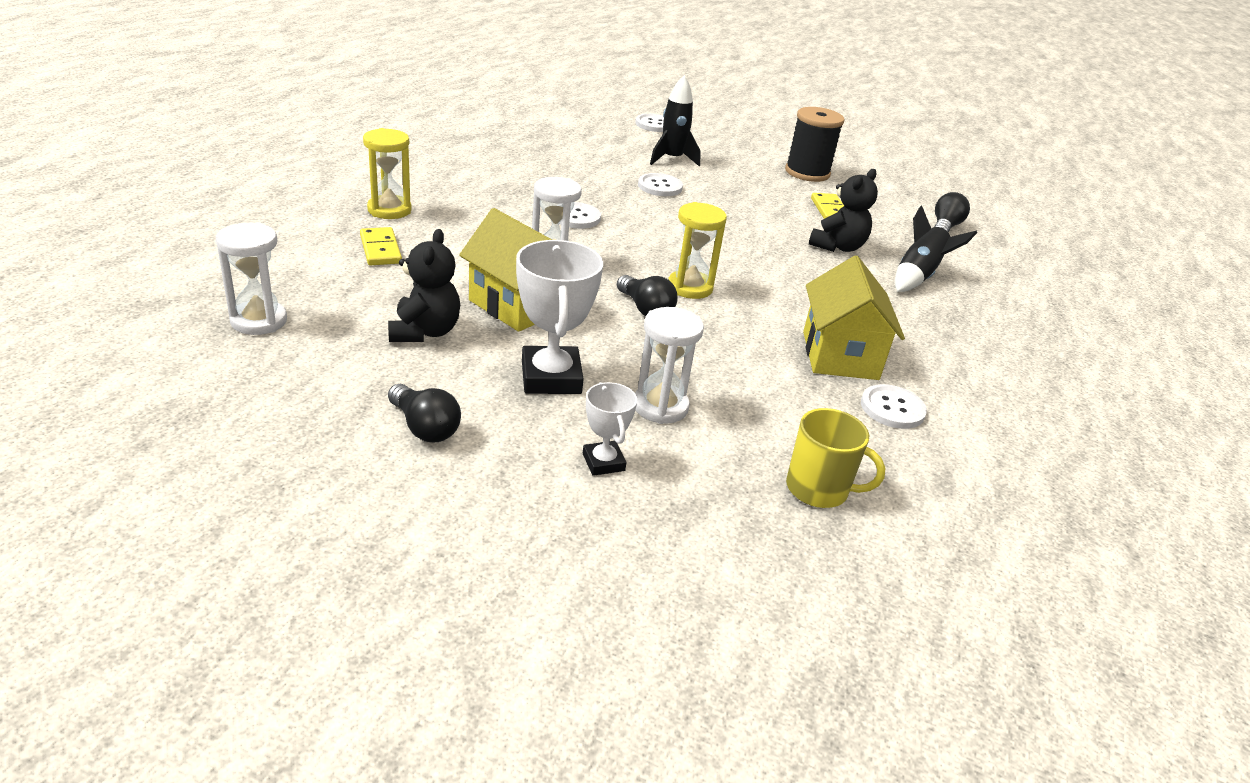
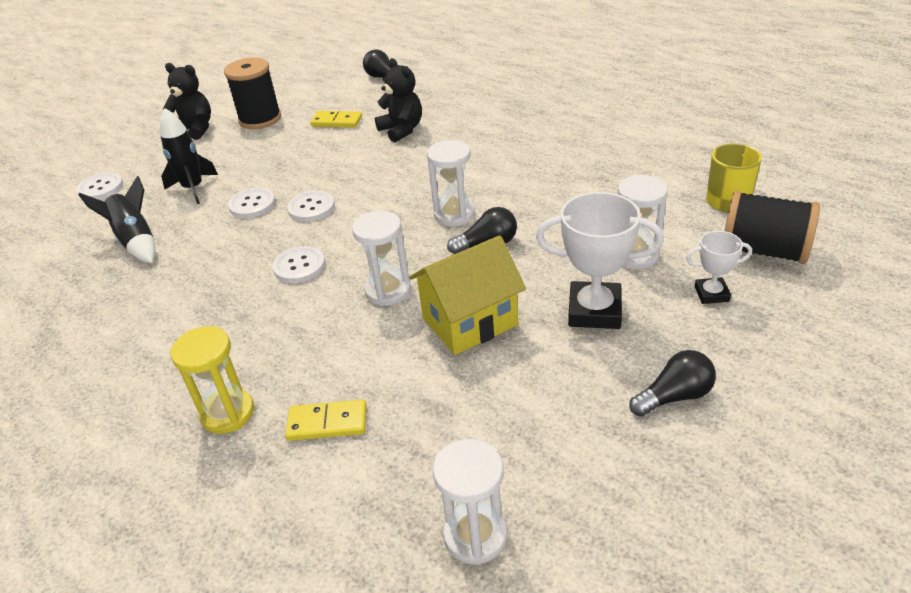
camera: 65 degrees left, 5 degrees up
black teddy bear [388,229,460,342] -> black teddy bear moved to [163,63,211,140]
yellow hourglass [668,202,727,299] -> white hourglass [427,140,475,226]
yellow house [803,256,905,380] -> none
white button [861,384,927,429] -> white button moved to [287,191,335,222]
black rocket [895,206,977,292] -> black rocket moved to [78,176,155,263]
none -> black spool [725,191,820,264]

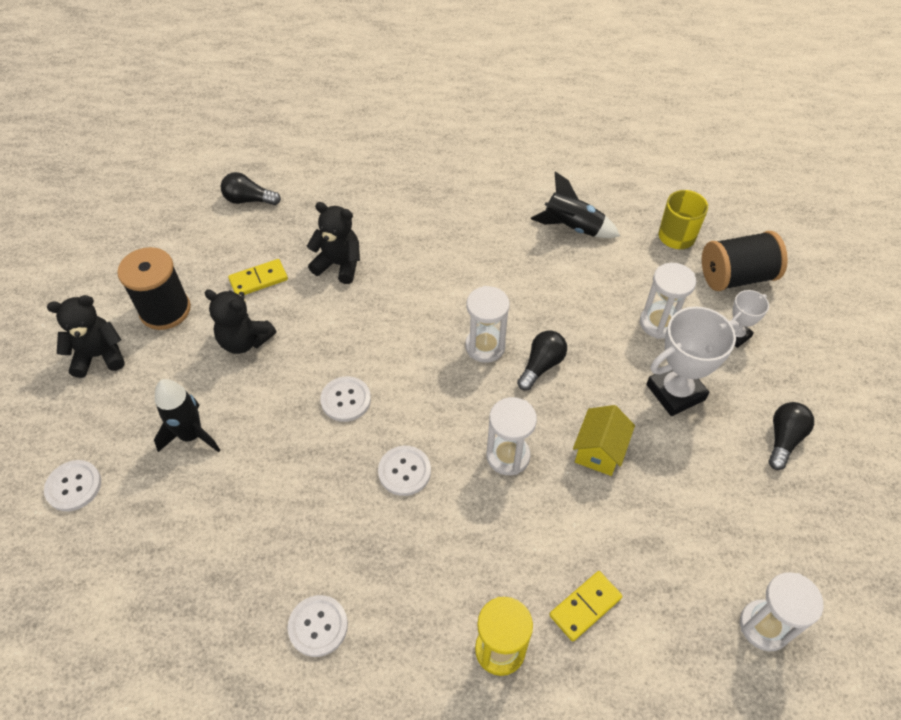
camera: 40 degrees left, 15 degrees up
black rocket [78,176,155,263] -> black rocket moved to [531,172,620,238]
white button [228,188,276,218] -> white button moved to [288,595,348,657]
yellow house [409,235,526,355] -> yellow house [573,405,635,476], size x0.66
none -> black teddy bear [204,289,276,354]

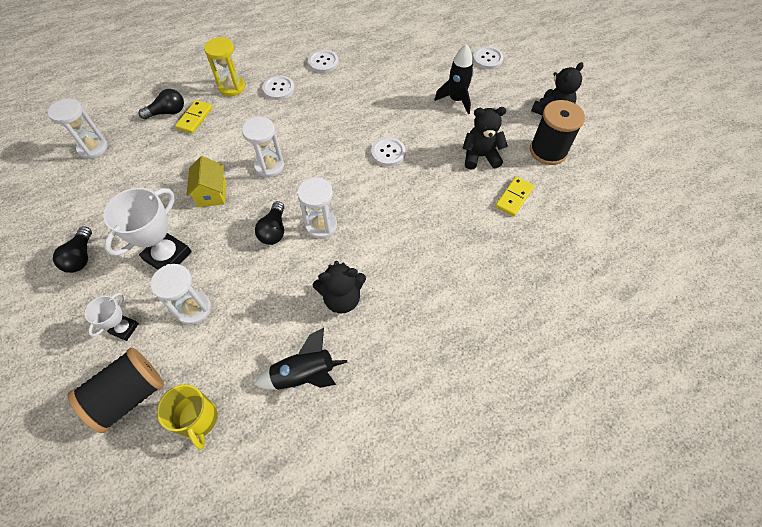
camera: 150 degrees right, 5 degrees up
black light bulb [221,172,281,205] -> black light bulb moved to [139,89,184,120]
black teddy bear [307,202,360,284] -> black teddy bear moved to [313,261,366,313]
white button [378,446,431,496] -> white button moved to [262,75,295,100]

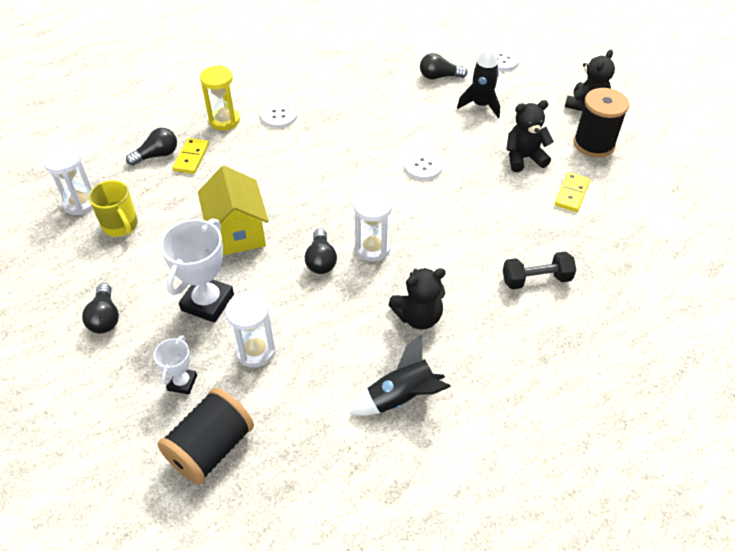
camera: 10 degrees left, 10 degrees down
yellow mug [157,384,218,450] -> yellow mug moved to [89,180,138,237]
yellow house [186,156,226,207] -> yellow house [198,166,269,255], size x1.51
white hourglass [242,117,284,178] -> none
white button [308,50,339,73] -> none
none -> black light bulb [420,53,468,80]
none -> black dumbbell [503,251,576,289]

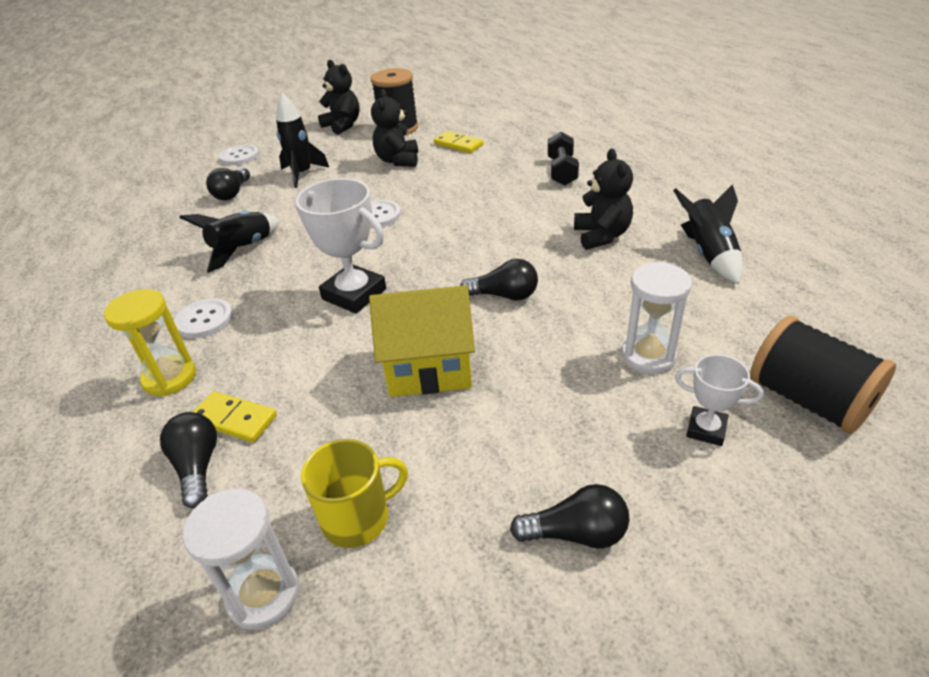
camera: 75 degrees left, 10 degrees down
white trophy [160,218,234,323] -> white trophy moved to [295,178,386,313]
white hourglass [354,190,392,262] -> none
none -> black rocket [180,211,280,273]

